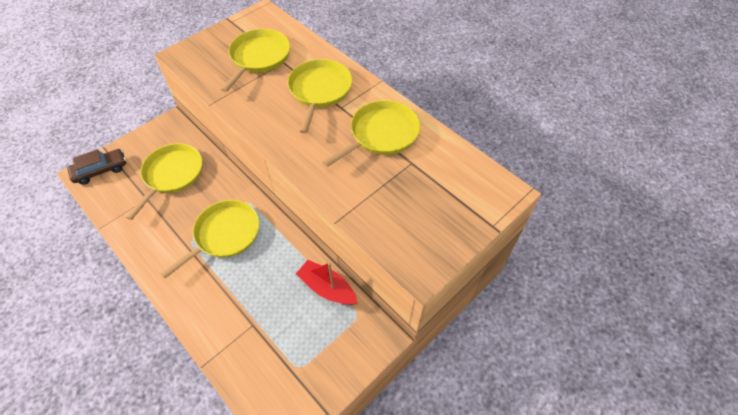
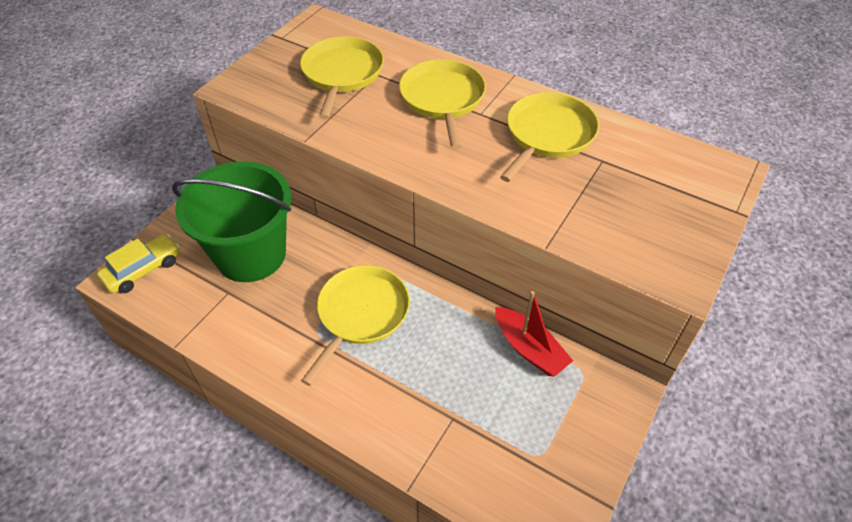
camera: 15 degrees left, 5 degrees down
brown car [67,149,126,185] -> yellow car [97,234,180,293]
yellow pan [126,143,203,220] -> green bucket [172,161,291,282]
red boat [296,260,358,305] -> red boat turned 150 degrees counterclockwise [495,291,573,377]

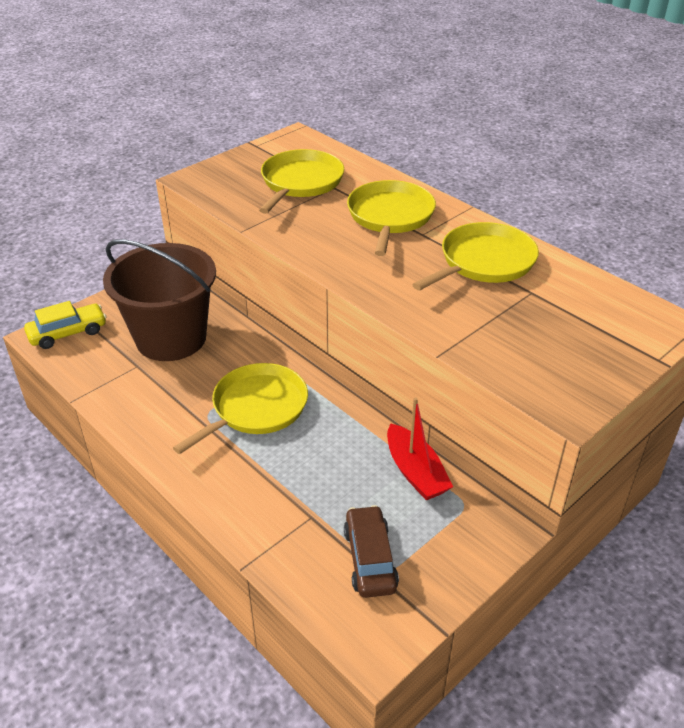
camera: 15 degrees right, 10 degrees down
green bucket [172,161,291,282] -> brown bucket [103,239,216,361]
none -> brown car [344,505,399,598]

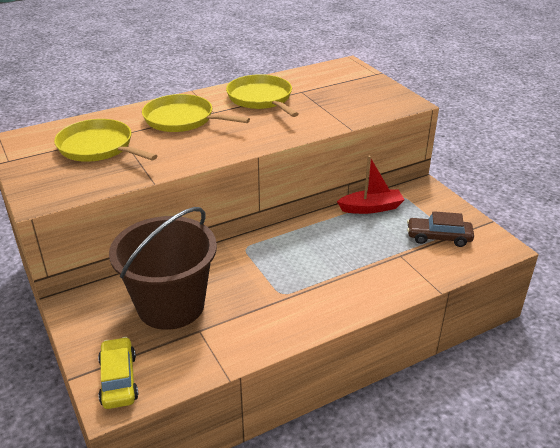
camera: 75 degrees left, 5 degrees down
yellow pan [173,363,308,454] -> none

